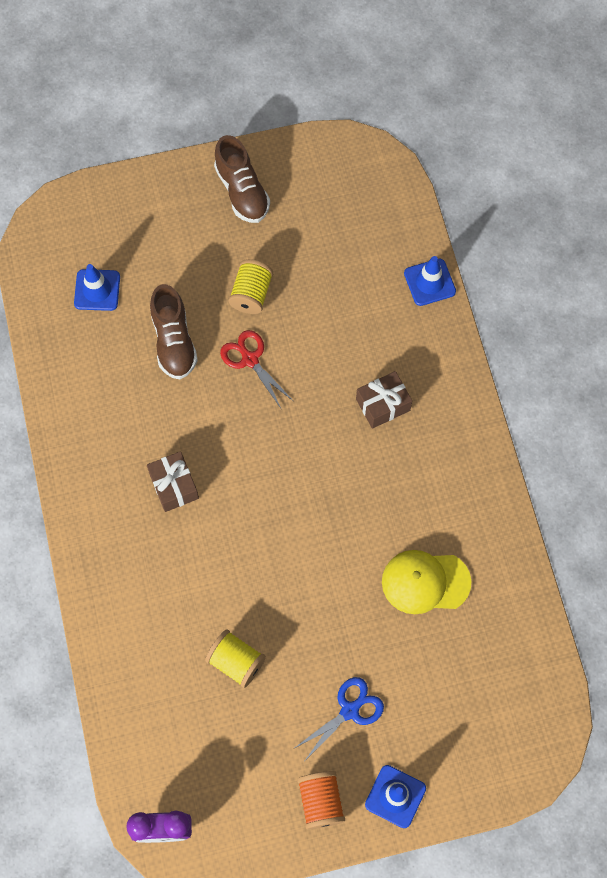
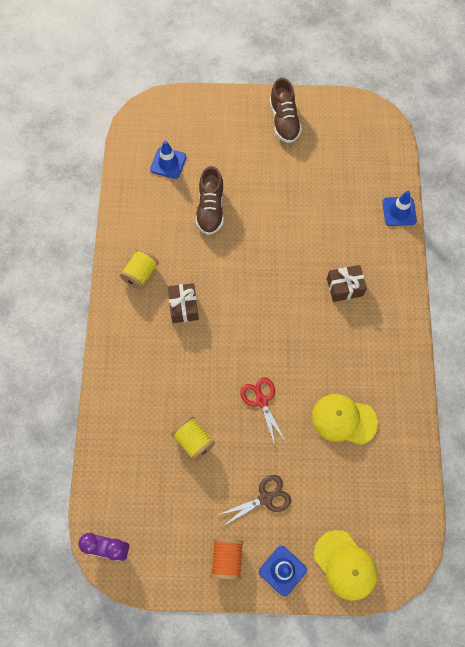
camera: 15 degrees right, 0 degrees up
red scissors [220,330,293,408] -> red scissors moved to [240,377,286,448]
yellow spool [228,259,273,314] -> yellow spool moved to [120,248,159,290]
blue scissors [293,677,384,760] -> brown scissors [218,475,291,525]
none -> yellow cap [314,530,378,600]

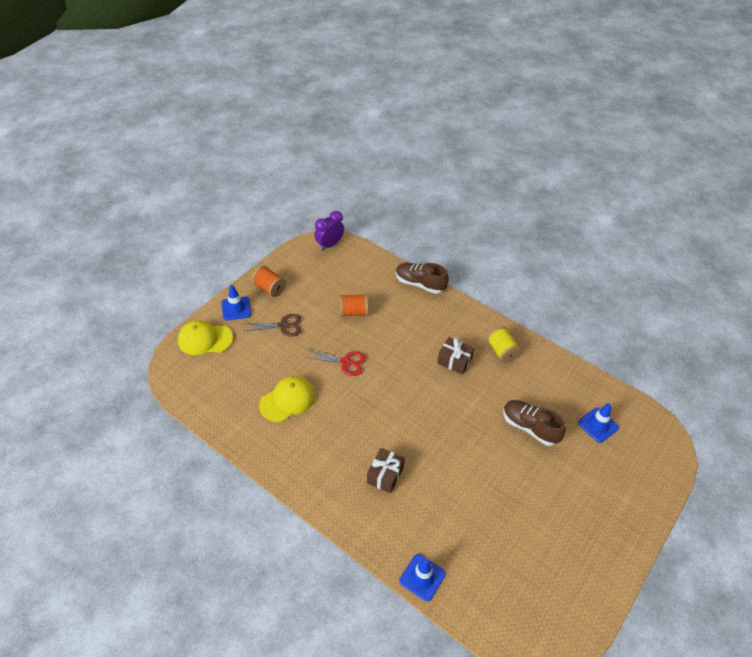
camera: 125 degrees right, 20 degrees down
yellow spool [171,416,215,461] -> orange spool [339,294,368,317]
brown scissors [218,475,291,525] -> brown scissors turned 105 degrees counterclockwise [244,314,301,337]
brown shoe [270,78,302,143] -> brown shoe moved to [396,263,449,294]

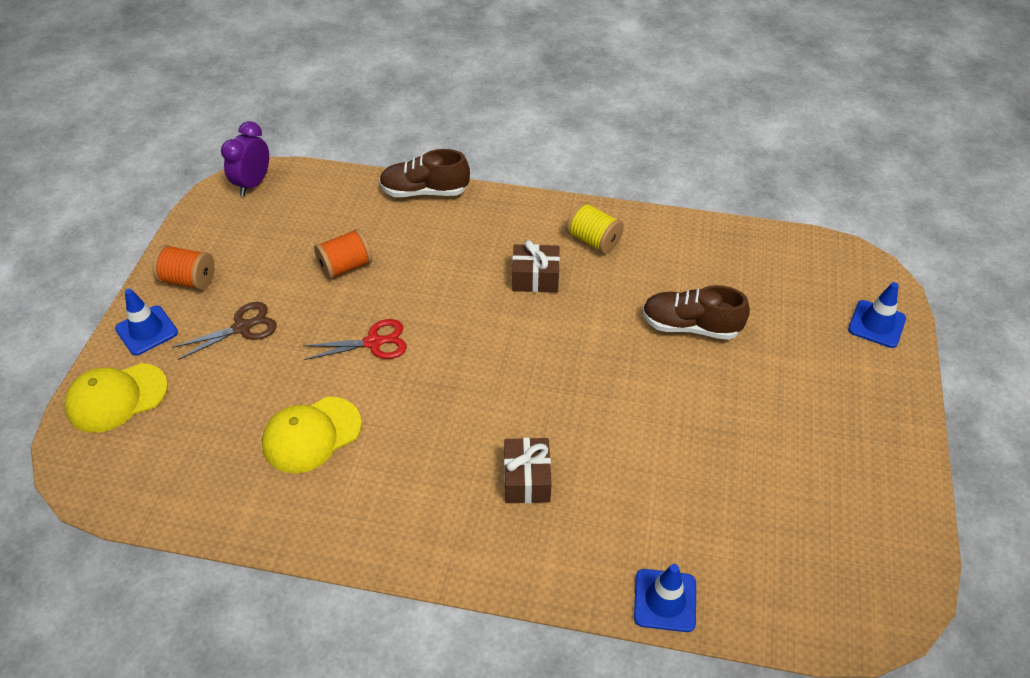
camera: 25 degrees left, 0 degrees up
yellow cap [259,376,315,422] -> yellow cap turned 150 degrees counterclockwise [262,397,362,473]
blue traffic cone [578,403,619,443] -> blue traffic cone moved to [848,282,906,348]

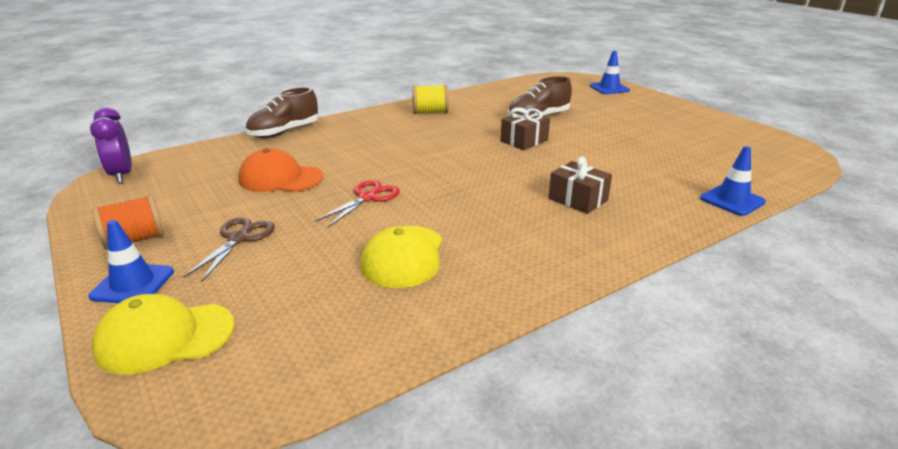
camera: 45 degrees left, 20 degrees down
yellow cap [65,363,168,433] -> yellow cap turned 60 degrees clockwise [92,294,234,375]
orange spool [314,229,372,280] -> orange cap [238,148,323,192]
brown gift [512,240,560,293] -> brown gift moved to [501,107,550,150]

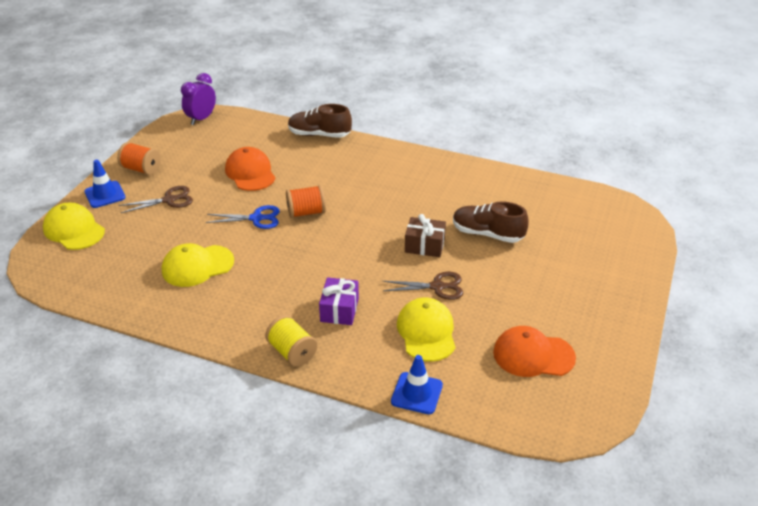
camera: 55 degrees right, 10 degrees up
red scissors [315,180,400,227] -> blue scissors [206,205,280,229]
yellow spool [412,85,449,114] -> yellow spool moved to [265,315,317,367]
brown gift [548,157,612,214] -> purple gift [319,277,359,325]
blue traffic cone [590,51,630,94] -> none
none -> orange spool [286,185,326,218]
none -> brown scissors [383,272,463,300]
none -> yellow cap [397,298,455,362]
none -> orange cap [493,326,576,377]

